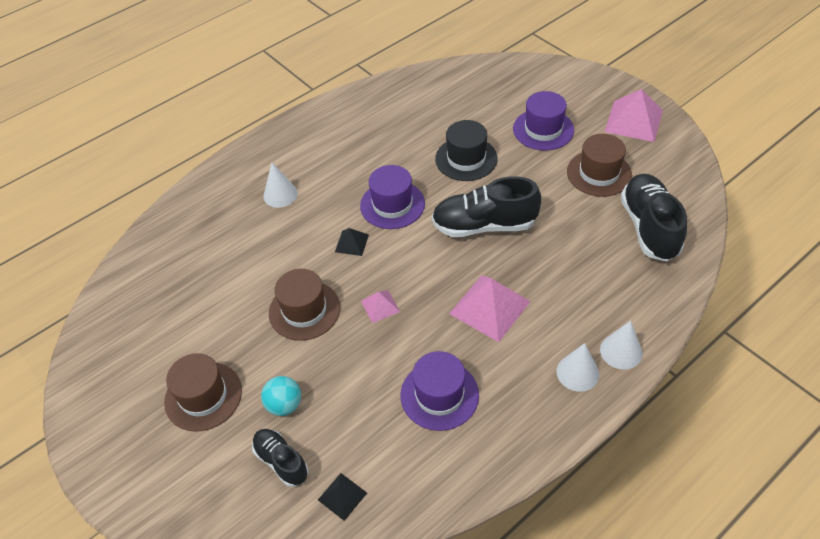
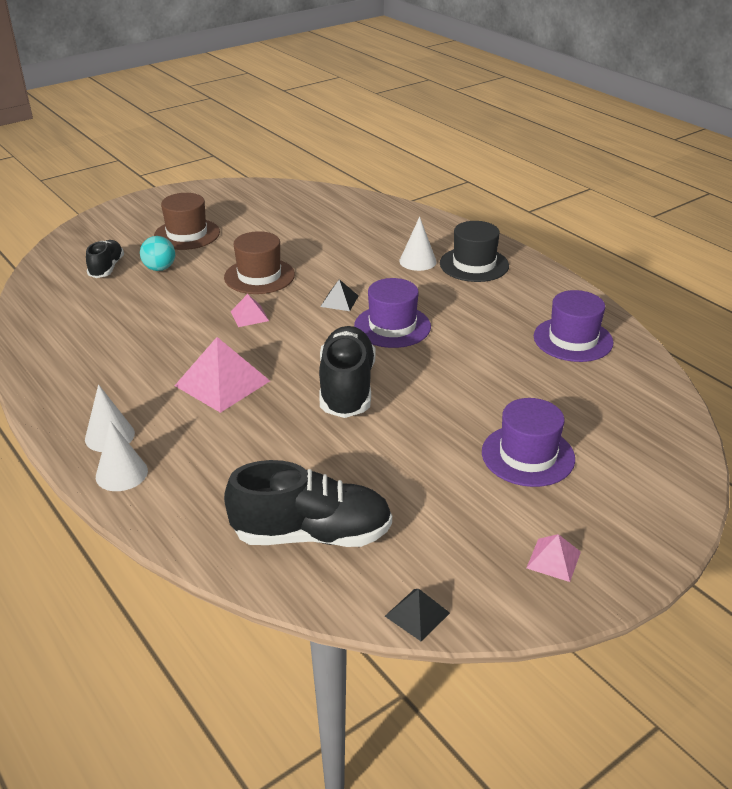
camera: 90 degrees right, 15 degrees down
black shoe [252,429,308,487] -> black shoe turned 45 degrees counterclockwise [86,240,124,278]
black pyramid [318,473,367,521] -> black pyramid moved to [385,589,450,641]
purple hat [401,351,479,431] -> purple hat moved to [534,290,613,362]
black hat [435,120,498,181] -> black hat moved to [440,221,509,282]
brown hat [567,134,632,197] -> none
pink pyramid [605,89,663,142] -> pink pyramid [527,534,581,582], size x0.52

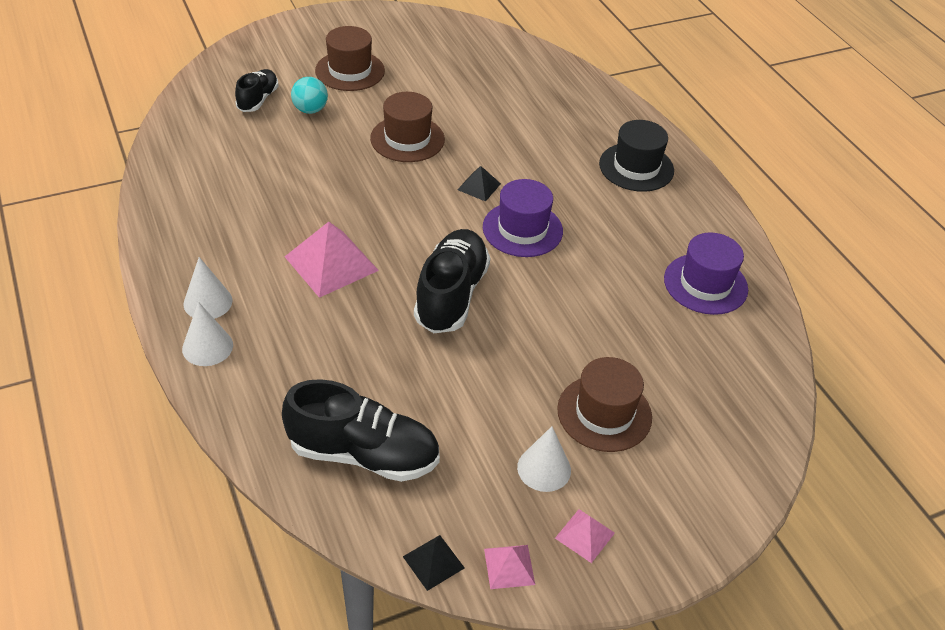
camera: 10 degrees right, 10 degrees up
pink pyramid [230,294,269,327] -> pink pyramid moved to [484,545,535,589]
white cone [399,217,437,271] -> white cone moved to [517,426,571,492]
purple hat [482,398,575,487] -> brown hat [557,357,652,452]

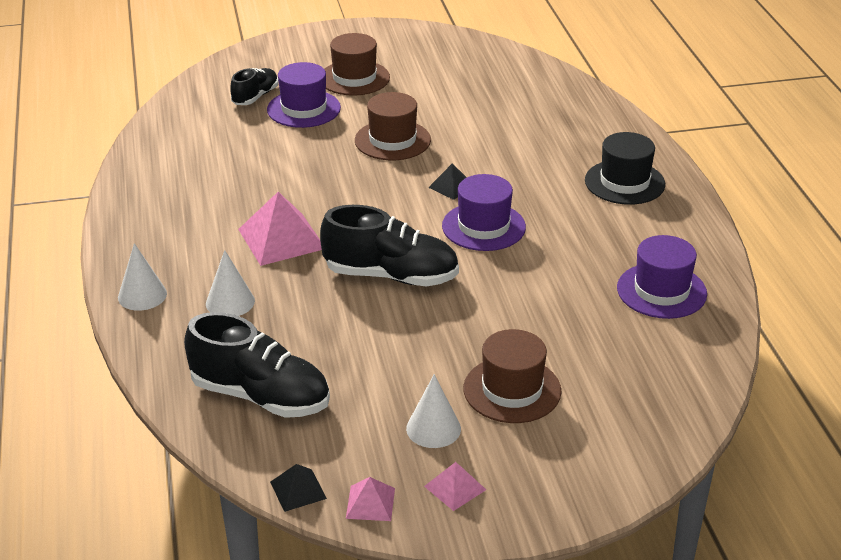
camera: 15 degrees right, 10 degrees down
white cone [183,257,232,319] -> white cone moved to [206,250,255,316]
turquoise ball [291,77,328,114] -> purple hat [267,62,341,128]
black shoe [414,229,490,333] -> black shoe turned 75 degrees clockwise [320,205,459,287]

